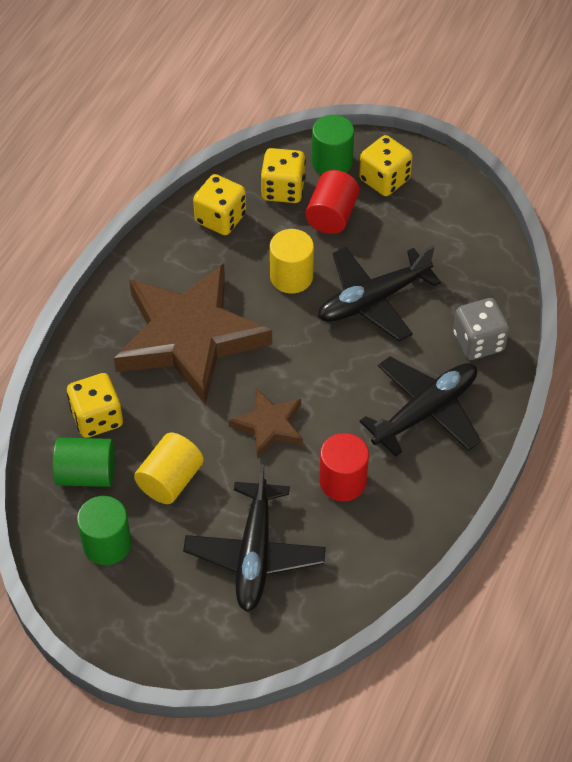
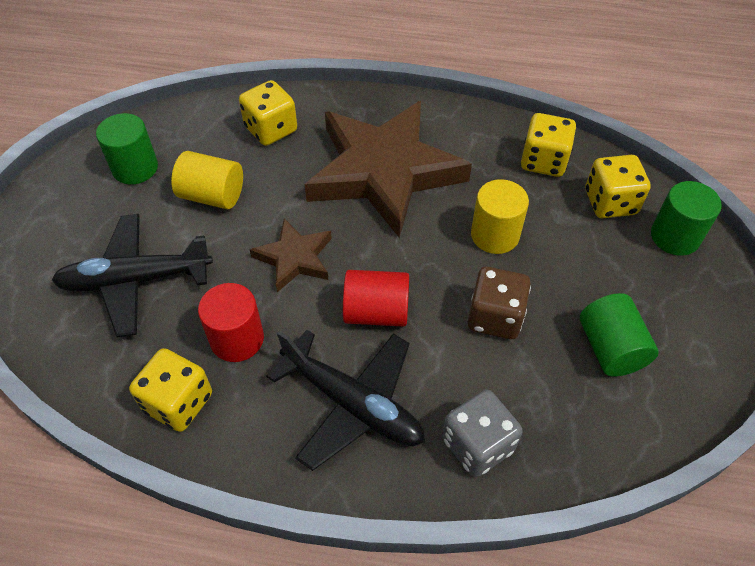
camera: 75 degrees right, 0 degrees up
green cylinder [53,438,115,487] -> green cylinder moved to [580,293,659,377]
red cylinder [305,170,360,234] -> red cylinder moved to [343,270,409,327]
black plane [318,245,441,341] -> brown dice [468,267,531,339]
yellow dice [359,135,413,196] -> yellow dice moved to [129,348,212,432]

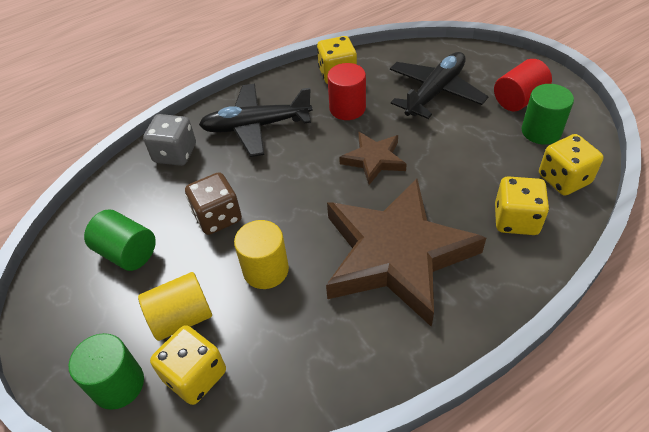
camera: 140 degrees right, 5 degrees down
yellow cylinder [171,151,243,209] -> yellow cylinder moved to [138,272,212,341]
red cylinder [343,270,409,327] -> red cylinder moved to [494,59,552,111]
yellow dice [521,113,576,177] -> yellow dice moved to [539,134,604,196]

